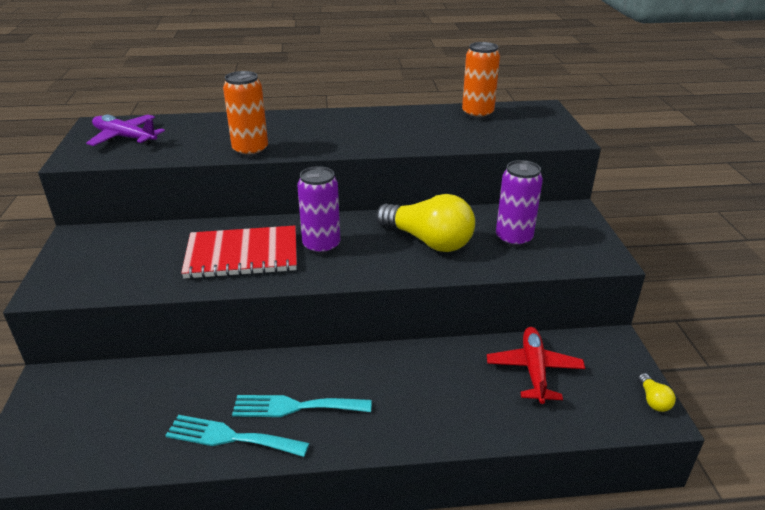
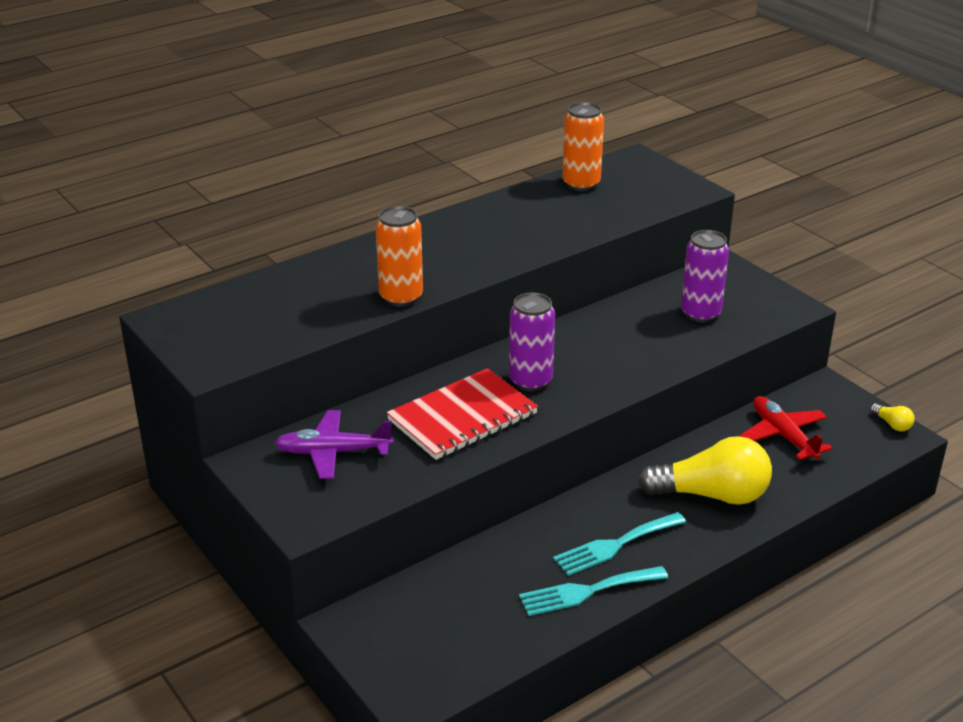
camera: 30 degrees left, 0 degrees up
purple plane [86,115,165,146] -> purple plane moved to [274,410,393,479]
yellow light bulb [376,194,475,252] -> yellow light bulb moved to [638,436,772,505]

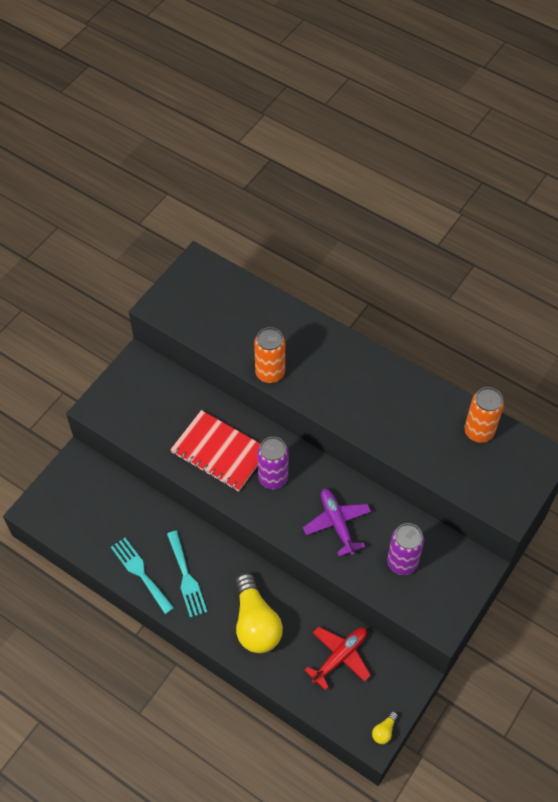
camera: 70 degrees right, 25 degrees up
purple plane [274,410,393,479] -> purple plane moved to [303,489,371,556]
turquoise fork [553,512,686,576] -> turquoise fork turned 150 degrees counterclockwise [167,531,207,618]

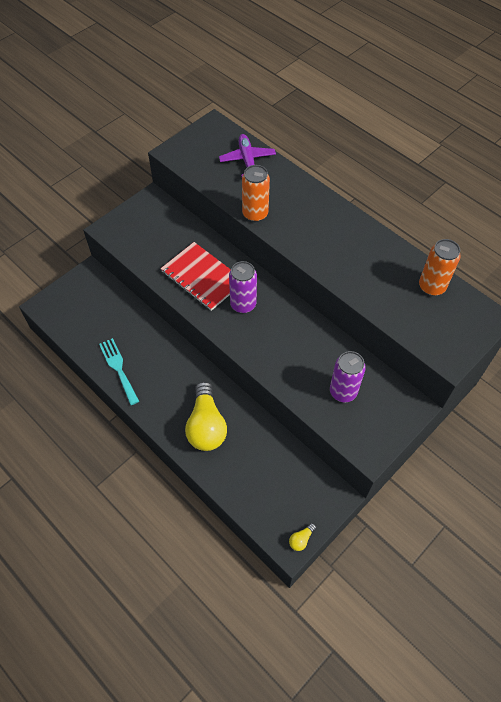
camera: 10 degrees right, 0 degrees up
turquoise fork [167,531,207,618] -> none
purple plane [303,489,371,556] -> purple plane moved to [219,134,276,176]
red plane [304,626,371,690] -> none

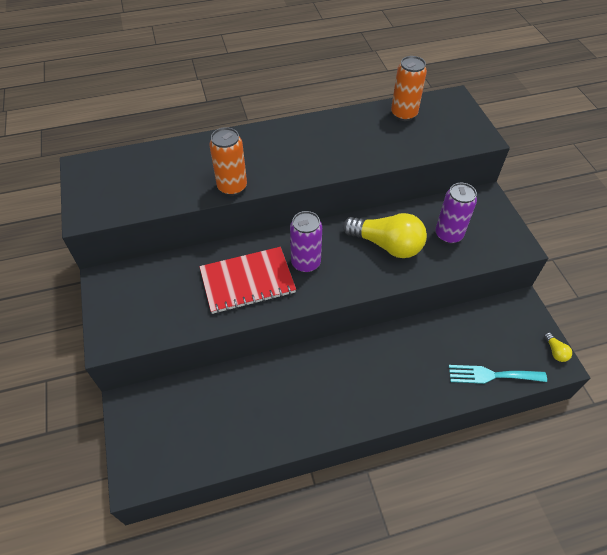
camera: 60 degrees left, 5 degrees down
turquoise fork [99,338,139,405] -> turquoise fork moved to [449,365,547,384]
yellow light bulb [185,382,227,451] -> yellow light bulb moved to [343,213,427,258]
purple plane [219,134,276,176] -> none

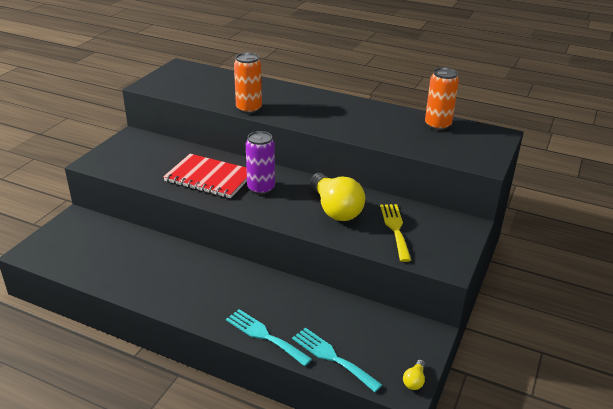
camera: 40 degrees right, 20 degrees down
purple can [435,183,477,244] -> yellow fork [380,204,411,262]
none -> turquoise fork [226,309,312,366]

